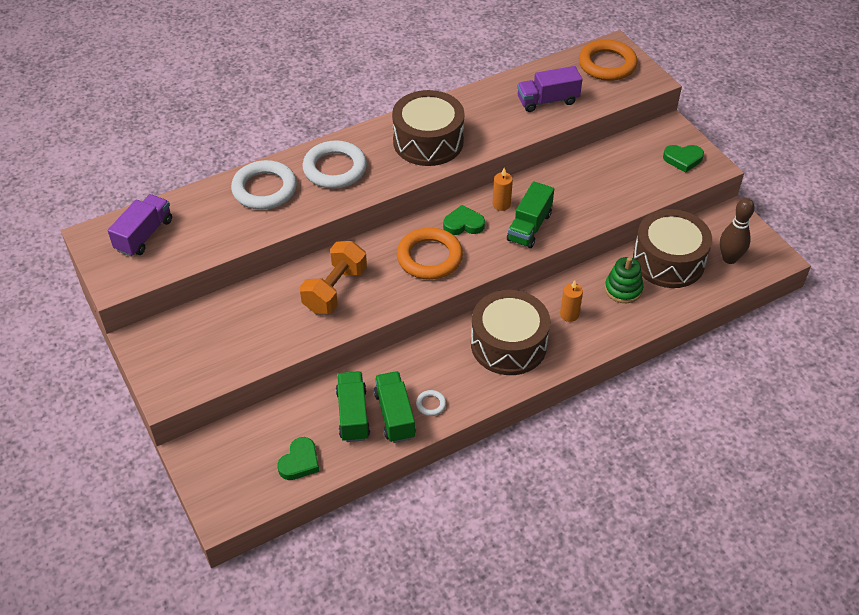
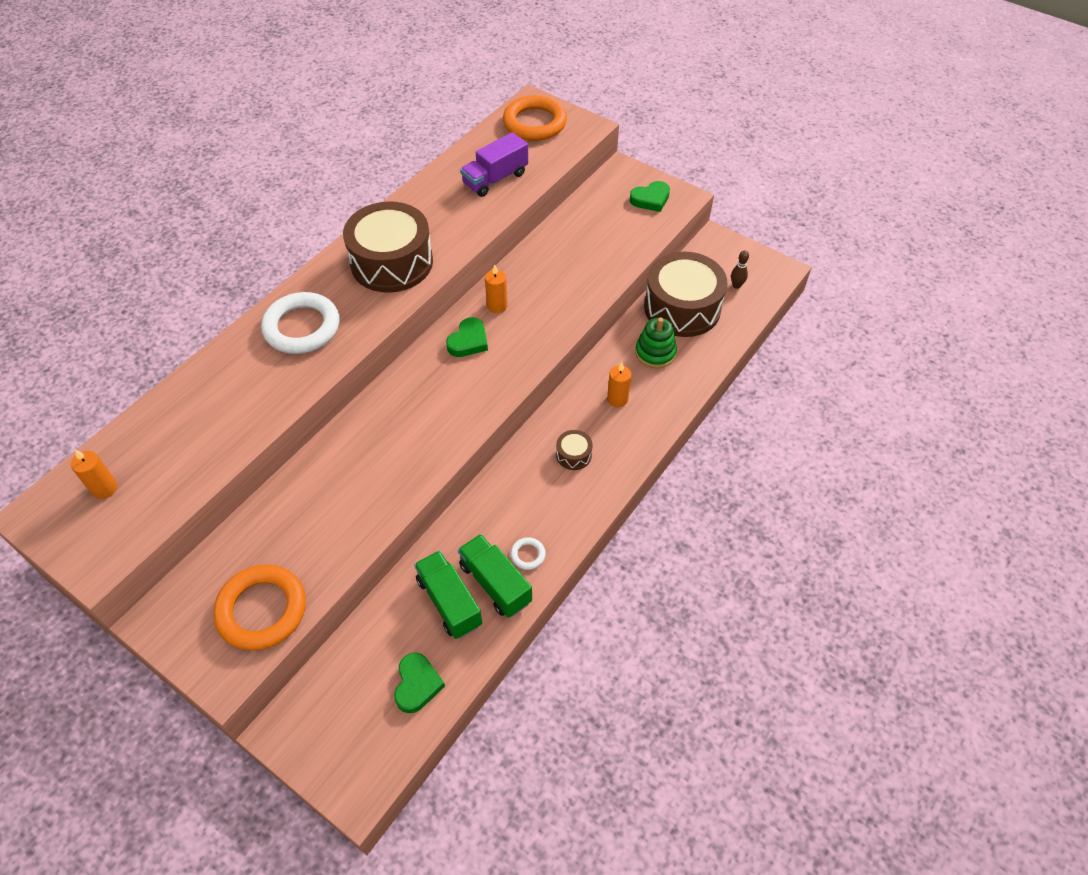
camera: 25 degrees left, 5 degrees up
purple truck [108,194,172,257] -> orange candle [71,449,117,499]
white ring [231,160,297,210] -> none
orange dumbbell [300,241,367,314] -> none
orange ring [397,227,463,280] -> orange ring moved to [213,565,306,651]
green heart [443,205,485,235] -> green heart turned 150 degrees clockwise [446,317,488,357]
brown drum [471,290,550,375] -> brown drum [556,430,593,470], size x0.41
green truck [507,181,554,248] -> none
brown bowling pin [720,198,755,264] -> brown bowling pin [731,250,749,289], size x0.54

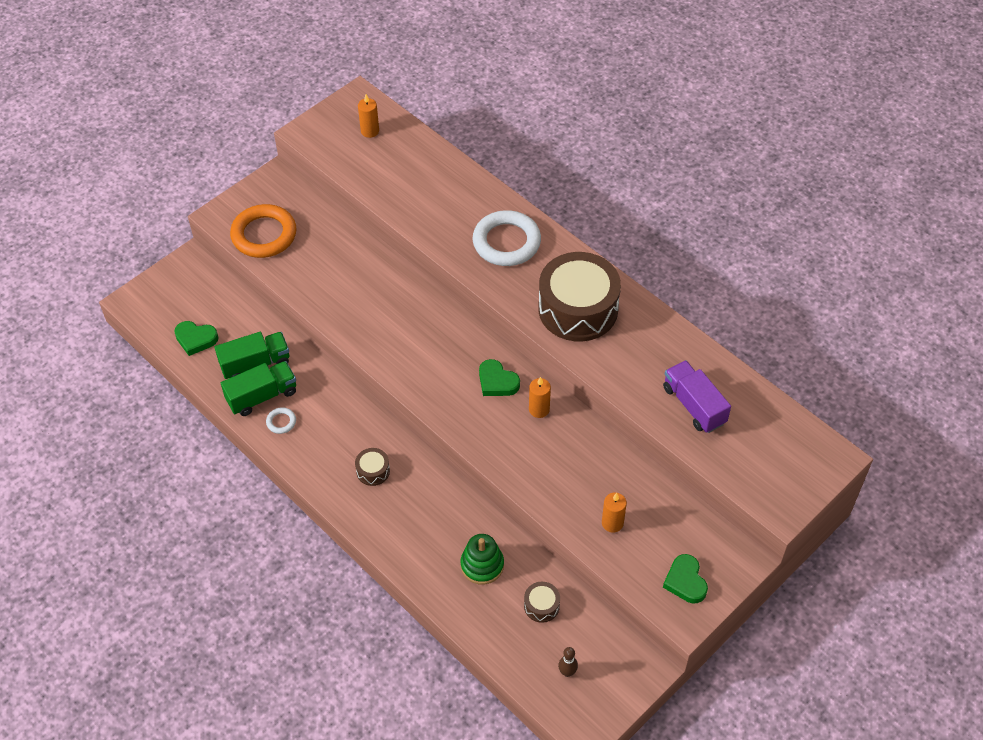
camera: 100 degrees right, 0 degrees up
orange ring [503,95,567,141] -> none
orange candle [607,362,631,408] -> orange candle moved to [602,493,627,533]
brown drum [644,252,727,337] -> brown drum [524,582,560,623], size x0.41

